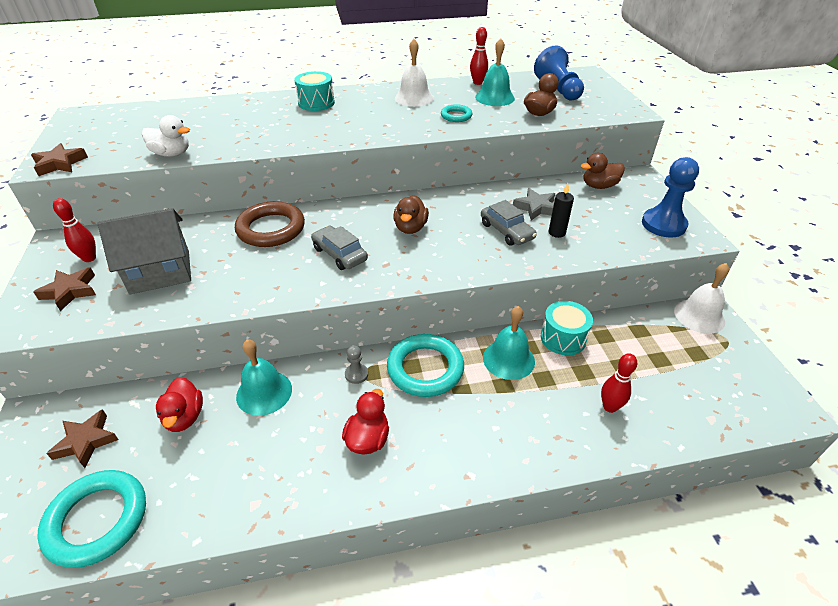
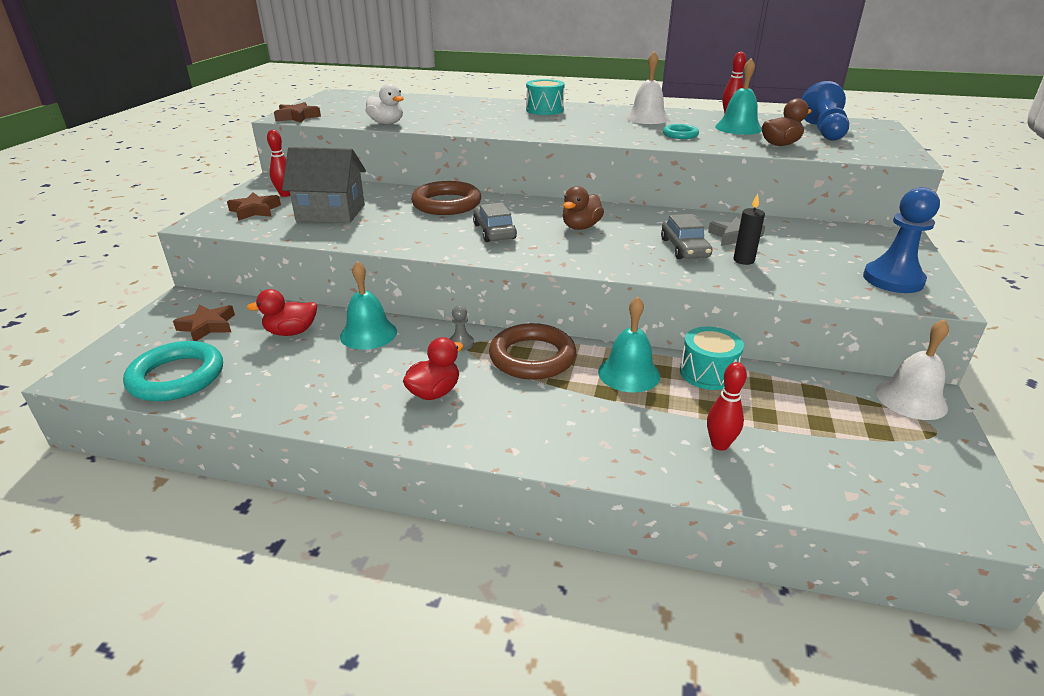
camera: 25 degrees right, 10 degrees down
red duck [156,377,203,432] -> red duck turned 60 degrees clockwise [246,289,317,336]
turquoise ring [387,334,464,397] -> brown ring [489,323,576,380]
brown duck [581,153,625,189] -> none

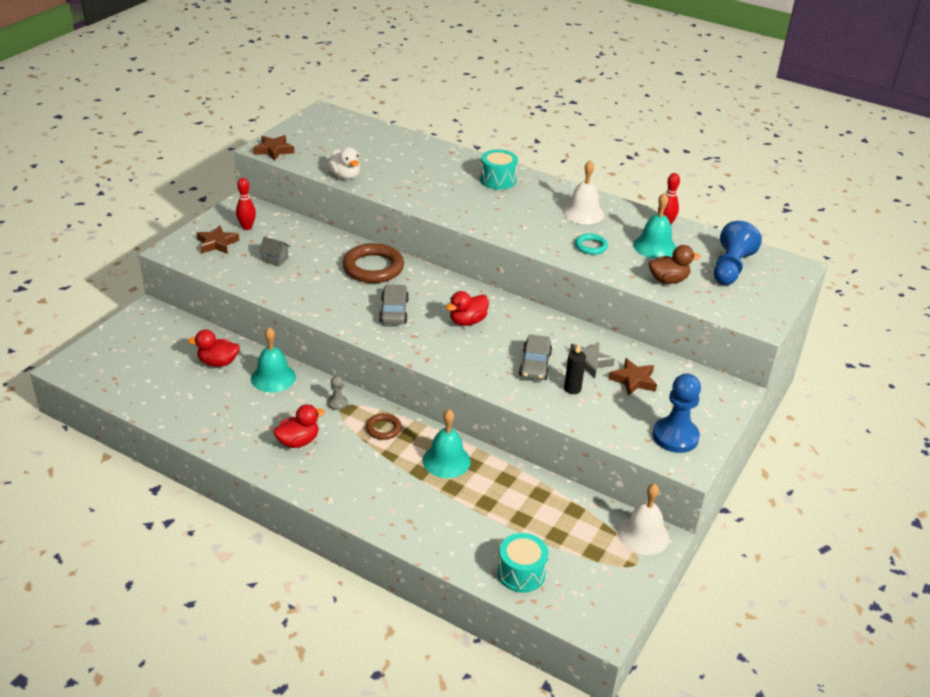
camera: 15 degrees right, 5 degrees up
turquoise ring [123,341,223,401] -> none
brown star [173,304,235,341] -> brown star moved to [609,358,657,396]
grey house [282,147,366,223] -> grey house [259,237,290,266], size x0.43
brown ring [489,323,576,380] -> brown ring [366,413,402,440], size x0.52
brown duck [563,186,604,230] -> red duck [446,291,489,326]
turquoise drum [680,327,744,390] -> turquoise drum moved to [497,533,549,593]
red bowling pin [707,362,747,451] -> none

